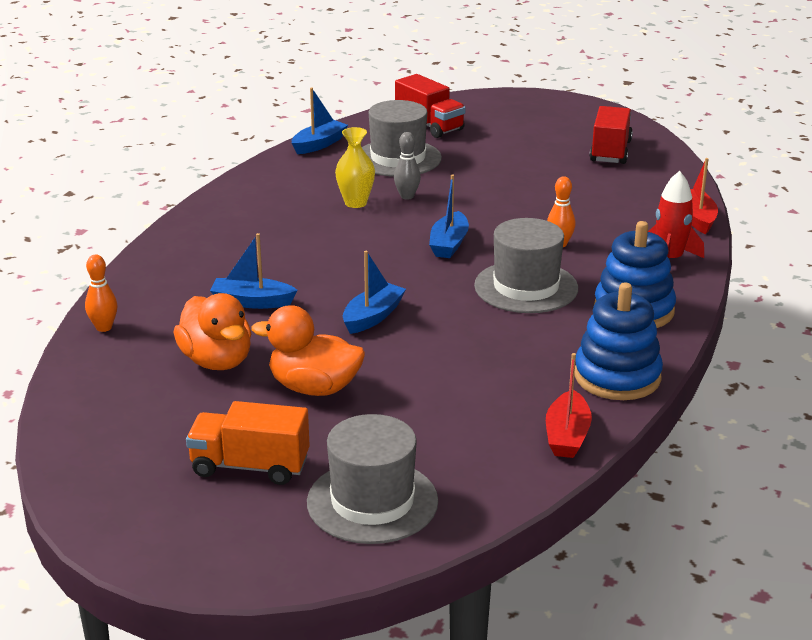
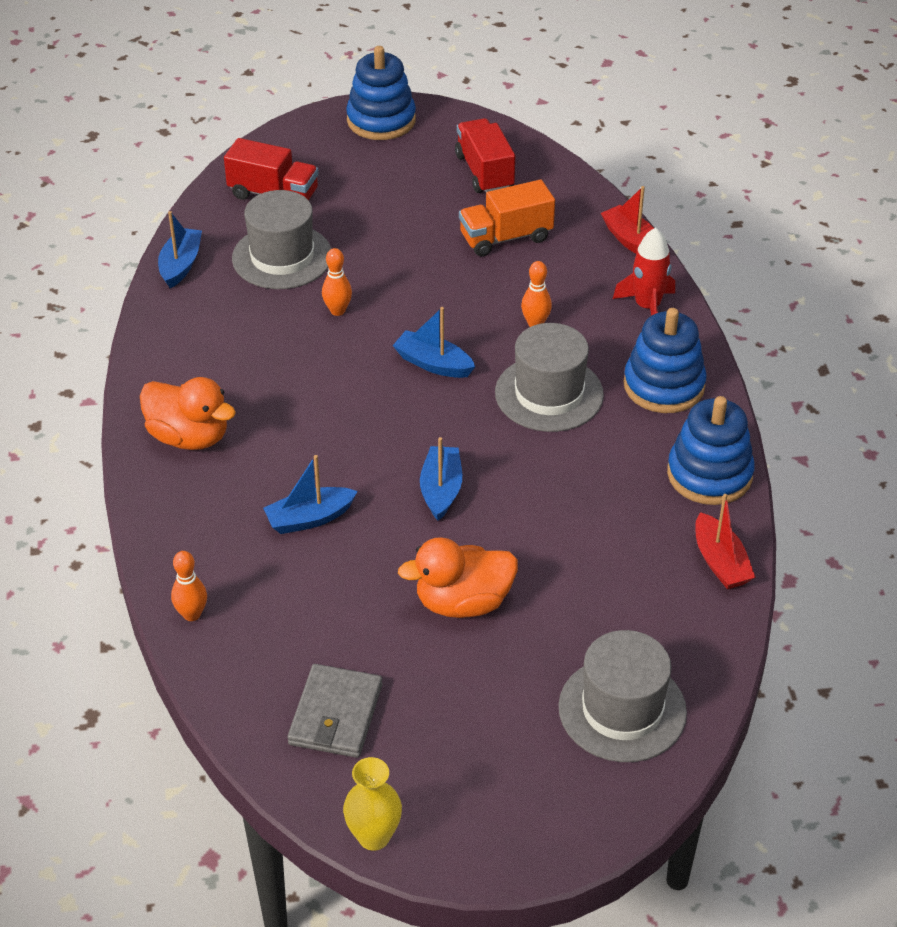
camera: 30 degrees left, 15 degrees up
orange duck [174,293,251,370] -> orange duck moved to [140,377,236,450]
orange truck [186,401,310,485] -> orange truck moved to [459,180,555,256]
yellow vase [335,127,375,208] -> yellow vase moved to [343,757,402,851]
grey bowling pin [394,132,421,199] -> orange bowling pin [322,248,352,316]
blue boat [429,175,469,258] -> blue boat turned 135 degrees clockwise [393,307,475,378]
none -> grey wallet [287,664,383,758]
none -> blue stacking toy [346,46,416,140]

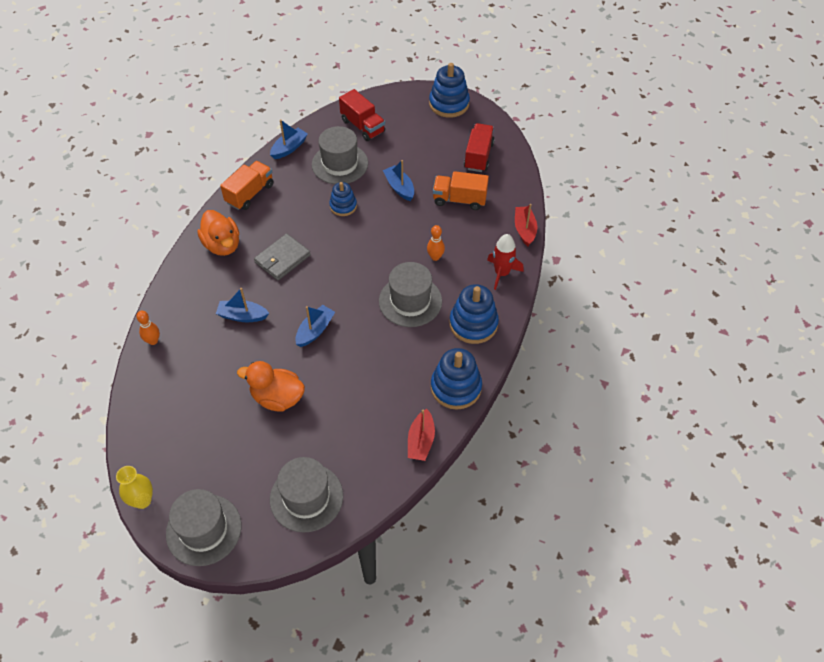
camera: 30 degrees right, 10 degrees up
grey wallet [287,664,383,758] -> grey wallet moved to [254,233,311,280]
orange bowling pin [322,248,352,316] -> blue stacking toy [329,182,357,216]
blue boat [393,307,475,378] -> blue boat moved to [383,160,414,201]
none -> grey hat [166,489,241,566]
none -> orange truck [220,161,274,210]

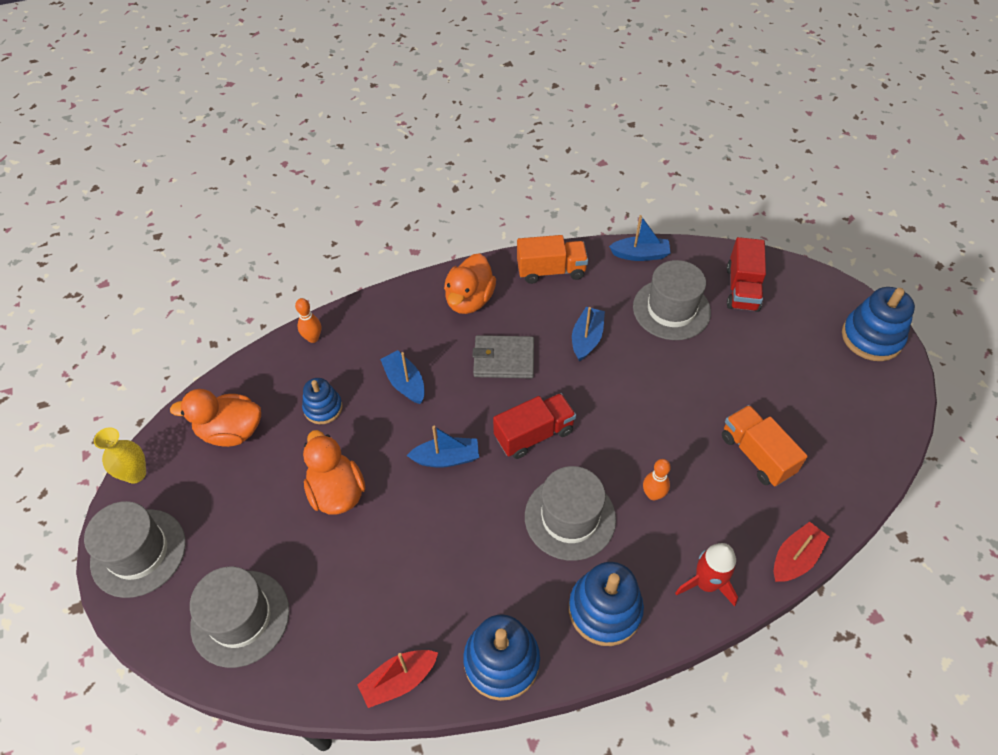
camera: 50 degrees right, 0 degrees up
blue stacking toy [329,182,357,216] -> blue stacking toy moved to [302,378,343,424]
blue boat [383,160,414,201] -> blue boat moved to [572,307,605,361]
red truck [464,123,495,172] -> red truck moved to [493,393,576,459]
none -> orange duck [170,389,261,447]

